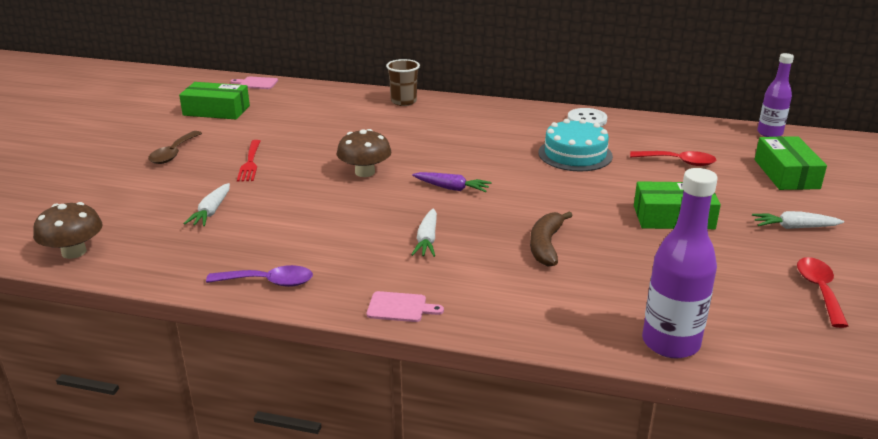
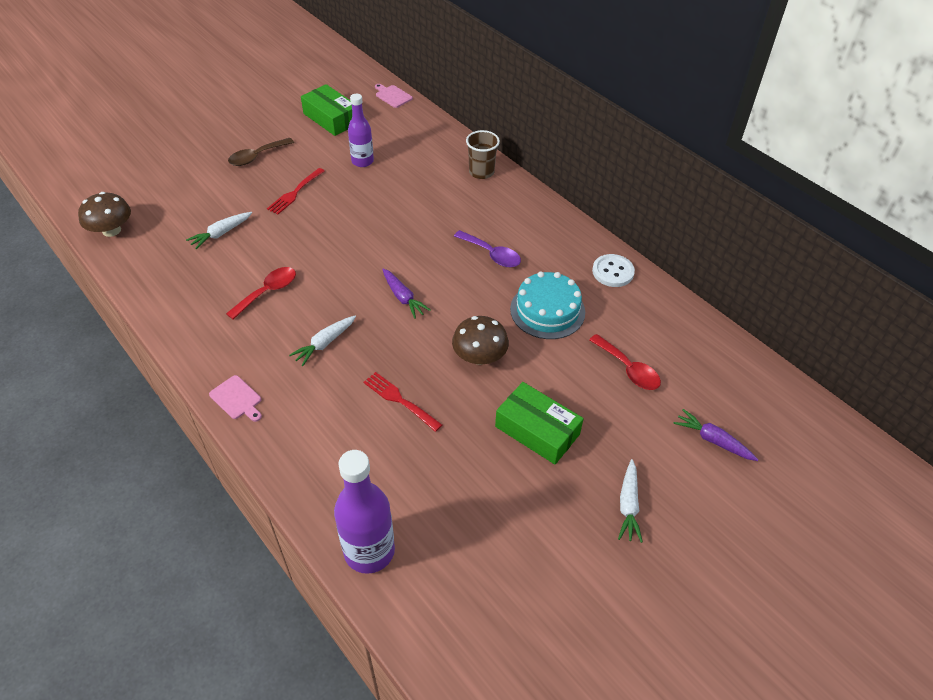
camera: 35 degrees right, 20 degrees up
purple spoon [206,265,313,287] -> purple spoon moved to [454,230,521,267]
brown mushroom [337,129,391,177] -> brown mushroom moved to [452,316,509,365]
brown banana [530,211,573,267] -> red fork [363,372,442,432]
white carrot [752,211,844,229] -> white carrot turned 120 degrees counterclockwise [618,459,643,543]
green box [755,136,827,190] -> purple carrot [674,409,758,461]
purple bottle [757,53,794,137] -> purple bottle moved to [348,94,374,167]
red spoon [797,257,848,328] -> red spoon moved to [226,267,296,320]

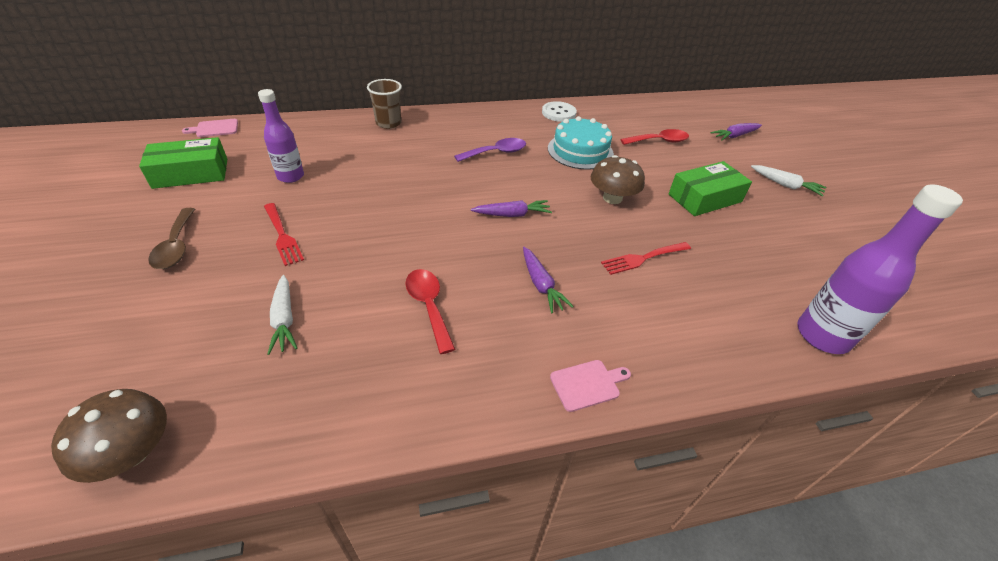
camera: 65 degrees left, 5 degrees down
white carrot [289,316,356,366] -> purple carrot [523,247,574,314]

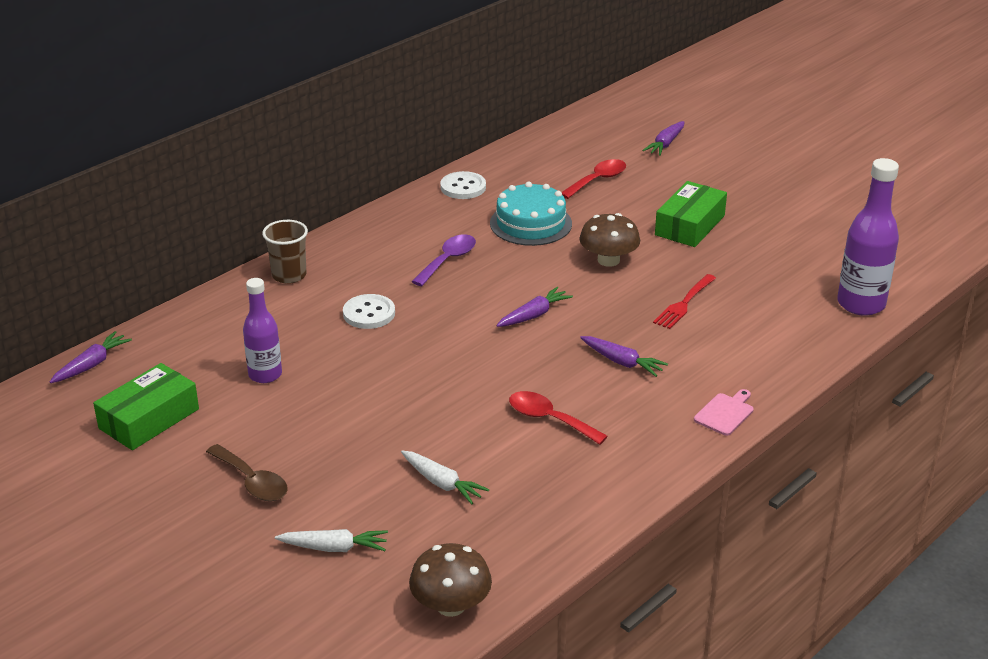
camera: 30 degrees left, 10 degrees down
pink cutting board [182,119,238,137] -> purple carrot [50,331,132,383]
red fork [264,203,304,266] -> none
white carrot [751,165,827,196] -> white carrot moved to [275,529,388,552]
none -> white button [343,294,395,329]

